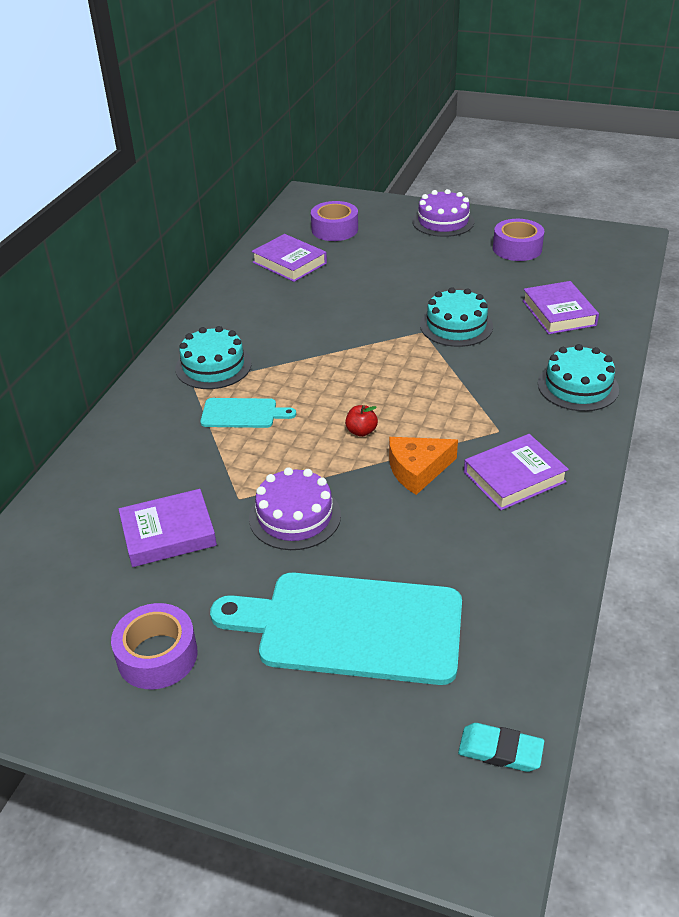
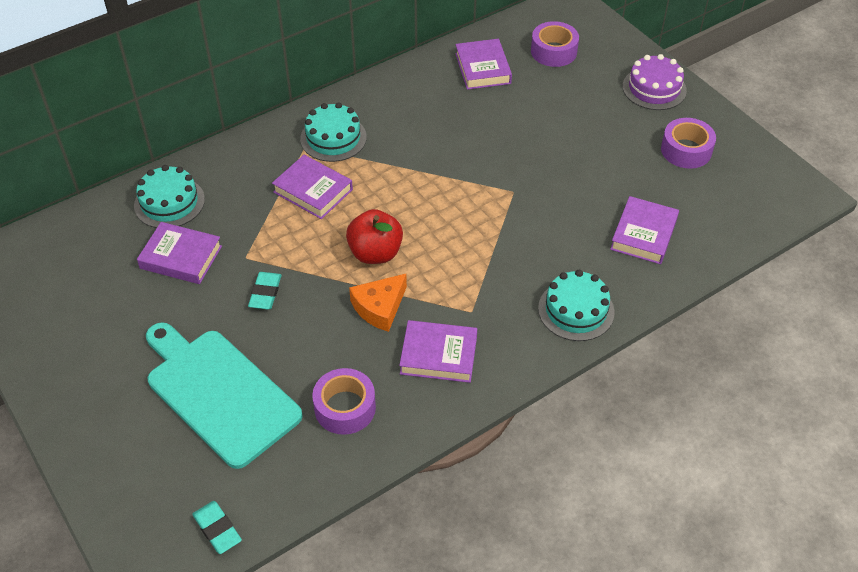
camera: 35 degrees right, 10 degrees up
purple tape [111,603,198,689] -> purple tape moved to [312,368,376,435]
turquoise cutting board [201,398,296,428] -> purple book [272,155,353,219]
purple cake [249,467,341,550] -> turquoise eraser [248,272,282,309]
red apple [345,405,378,437] -> red apple [346,209,403,264], size x1.99
orange cheese [389,437,458,495] -> orange cheese turned 60 degrees counterclockwise [349,274,407,332]
turquoise cake [420,287,493,347] -> turquoise cake moved to [134,165,205,228]

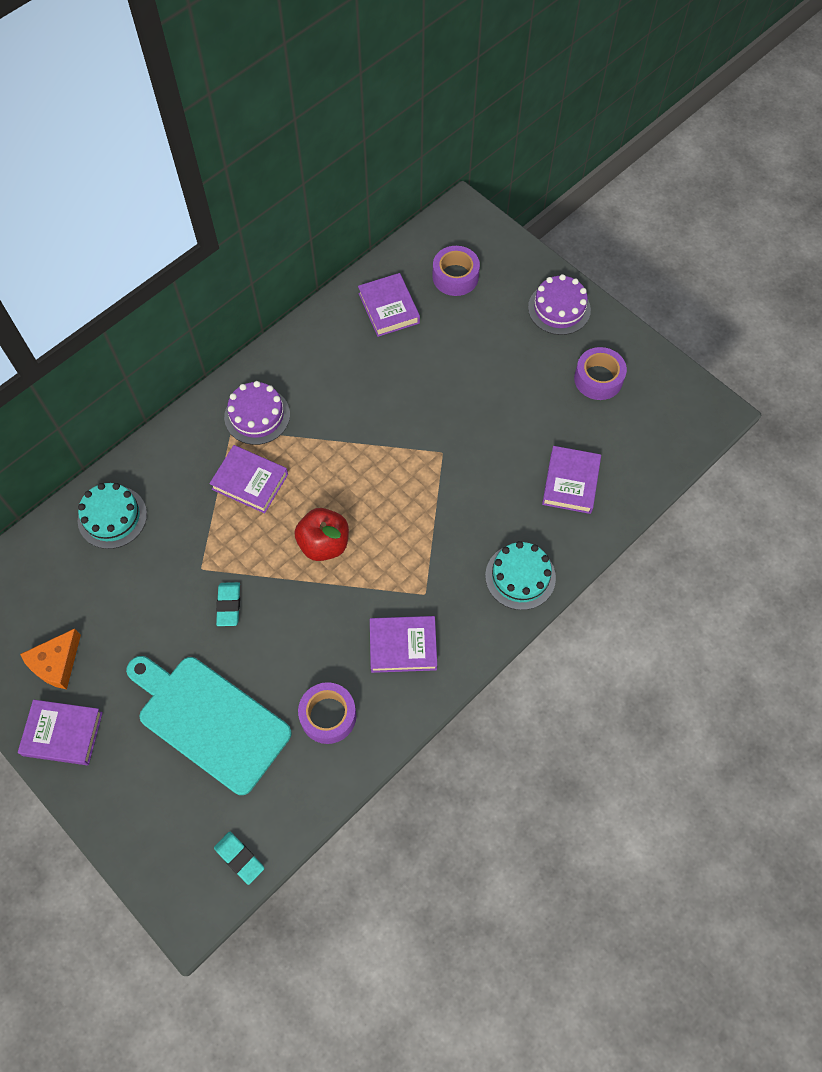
camera: 10 degrees left, 15 degrees up
purple book [137,222,222,284] -> purple book moved to [18,700,103,765]
turquoise cake [300,102,367,162] -> purple cake [224,381,290,445]
orange cheese [349,274,407,332] -> orange cheese moved to [20,628,81,689]

